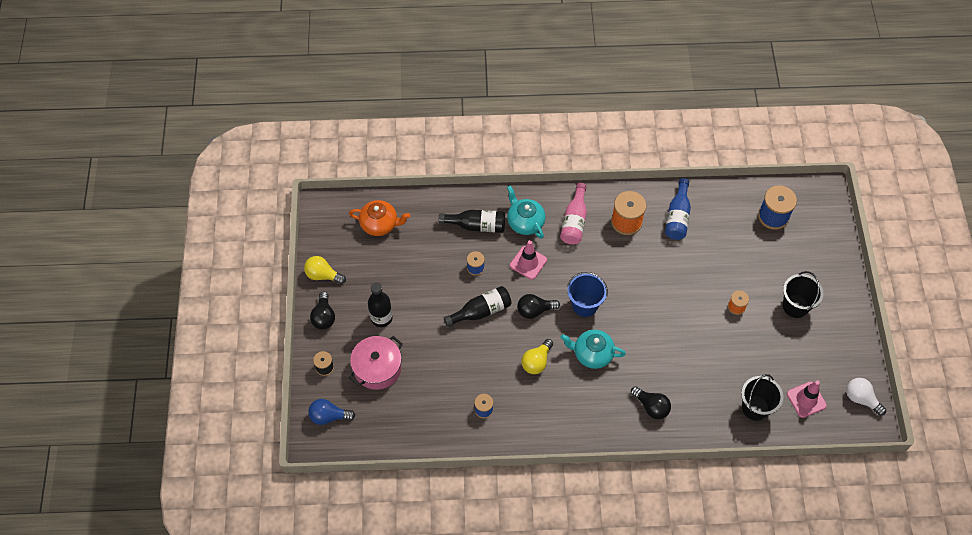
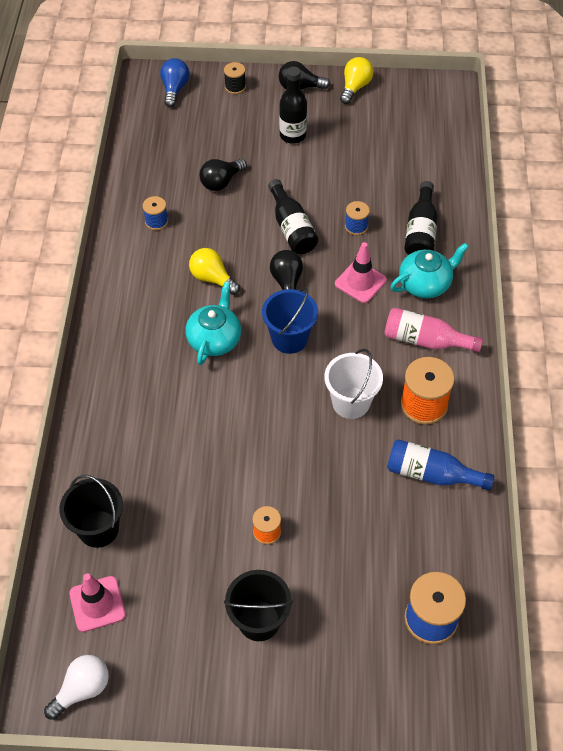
camera: 95 degrees right, 5 degrees down
orange teapot [349,200,410,236] -> none
pink pot [349,336,403,390] -> none
black light bulb [631,386,671,419] -> black light bulb moved to [200,159,247,191]
none -> white bucket [324,349,383,419]

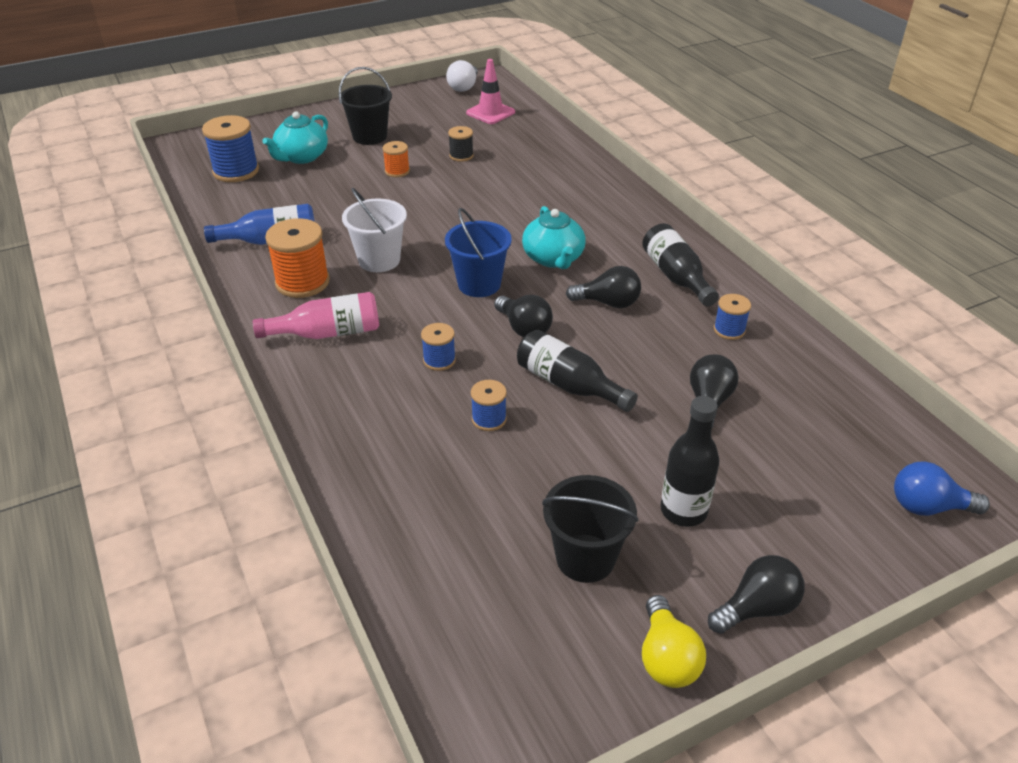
camera: 150 degrees right, 15 degrees down
black bucket [59,475,123,548] -> black bucket moved to [542,475,638,583]
blue light bulb [160,58,189,108] -> blue light bulb turned 120 degrees clockwise [894,461,990,516]
yellow light bulb [189,248,240,295] -> black light bulb [566,266,641,308]
black spool [224,62,246,94] -> black spool moved to [448,126,474,162]
pink traffic cone [335,242,387,303] -> blue spool [421,323,456,371]
turquoise teapot [391,243,469,299] -> turquoise teapot moved to [262,111,328,164]
black bottle [405,181,438,255] -> black bottle moved to [642,224,719,306]

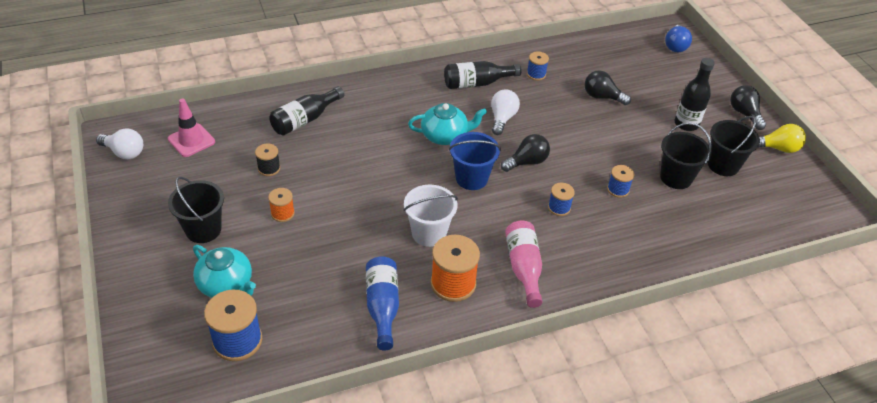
camera: 85 degrees left, 5 degrees up
black bottle [517,330,638,412] -> black bottle moved to [269,86,345,135]
black light bulb [566,266,641,308] -> white light bulb [491,90,520,135]
none -> black bucket [660,122,712,189]

